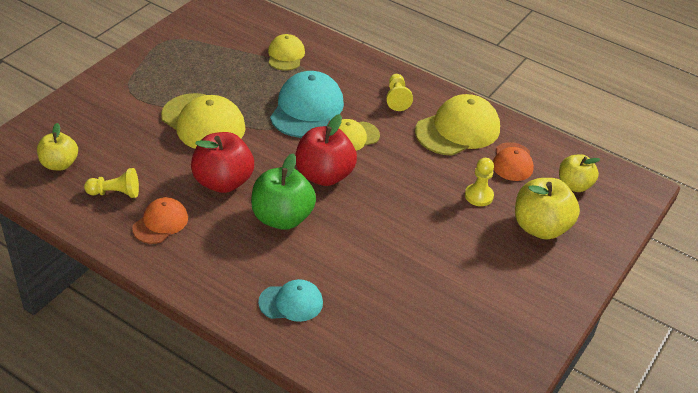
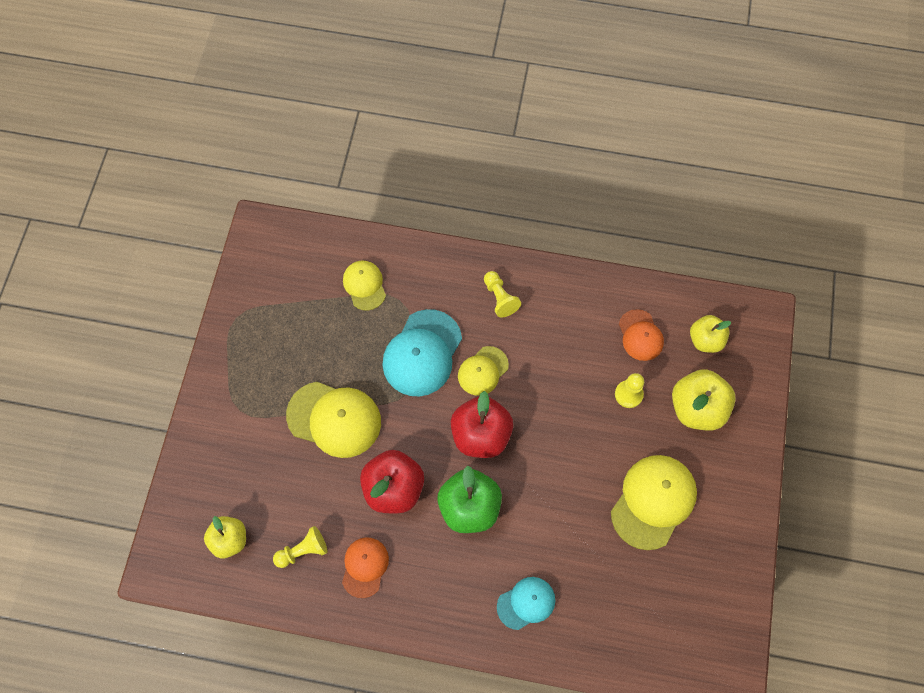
camera: 20 degrees left, 25 degrees up
turquoise cap [270,71,344,138] -> turquoise cap turned 150 degrees counterclockwise [382,309,462,396]
yellow cap [415,94,500,156] -> yellow cap moved to [611,455,697,550]

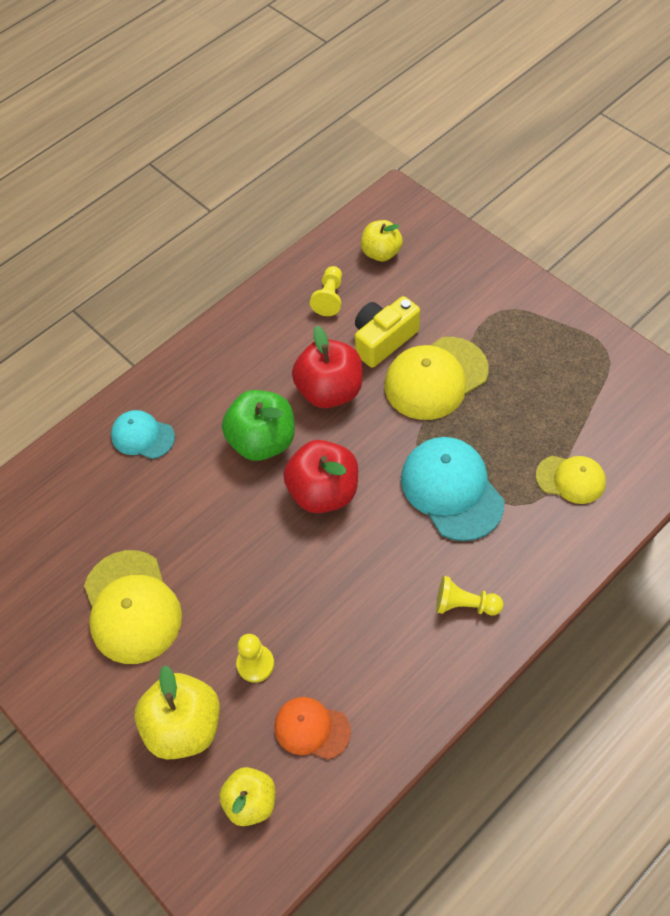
camera: 130 degrees right, 10 degrees down
orange cap [342,537,389,598] -> none
yellow cap [458,346,509,396] -> none
turquoise cap [497,577,555,630] -> turquoise cap turned 105 degrees clockwise [111,410,175,459]
none -> yellow camera [355,296,420,368]

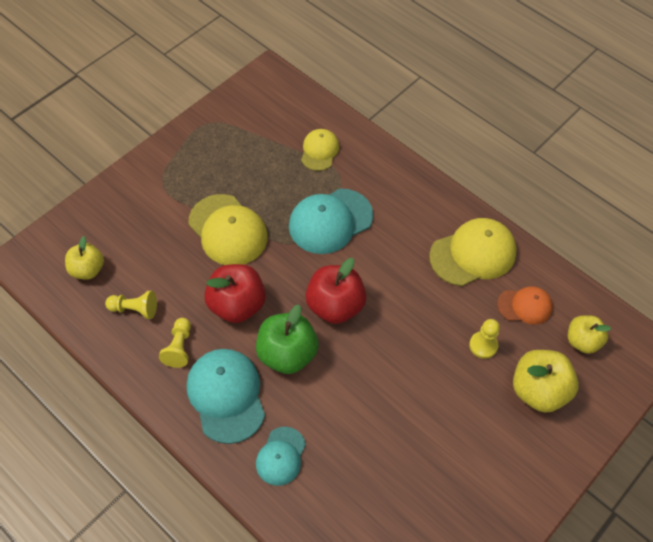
camera: 100 degrees left, 0 degrees up
yellow cap [84,550,182,664] -> yellow cap moved to [429,218,517,286]
orange cap [274,697,351,760] -> orange cap turned 105 degrees counterclockwise [497,286,553,325]
yellow camera [355,296,420,368] -> none
yellow pawn [436,576,503,616] -> yellow pawn moved to [159,318,191,368]
none -> turquoise cap [187,349,265,444]

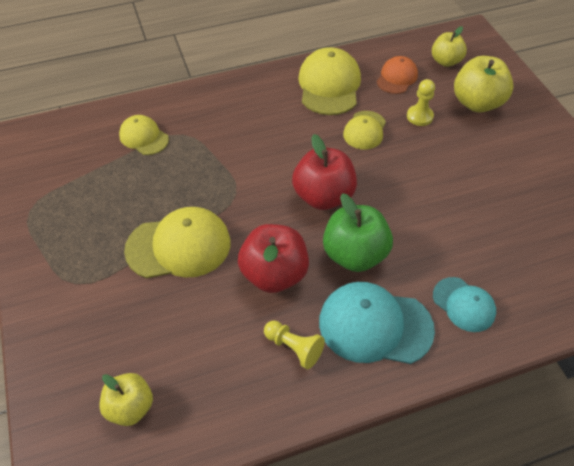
camera: 60 degrees left, 5 degrees down
yellow pawn [105,291,157,319] -> none
turquoise cap [289,189,373,254] -> none
none -> yellow cap [343,111,386,150]

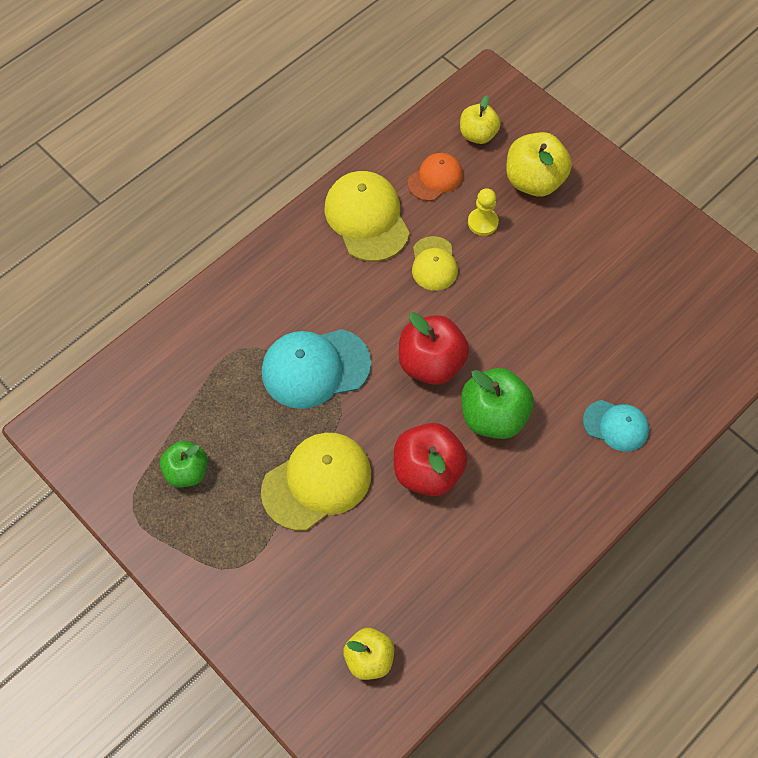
camera: 25 degrees left, 10 degrees up
yellow cap [119,115,169,155] -> none
yellow pawn [264,320,325,369] -> none
turquoise cap [319,282,435,364] -> turquoise cap moved to [262,329,371,409]
orange cap [377,56,418,94] -> orange cap turned 45 degrees clockwise [408,153,463,201]
none -> green apple [160,441,208,487]

